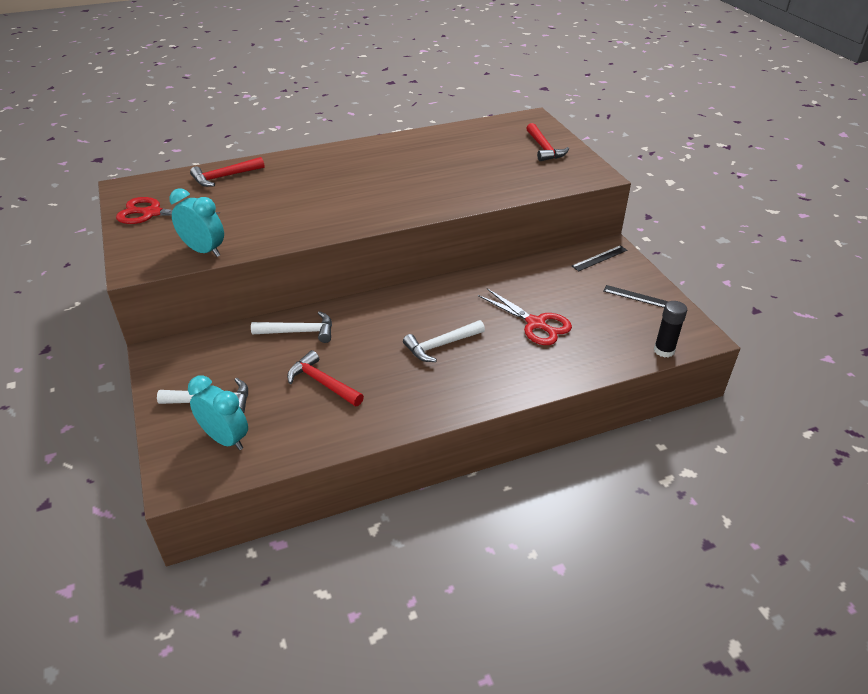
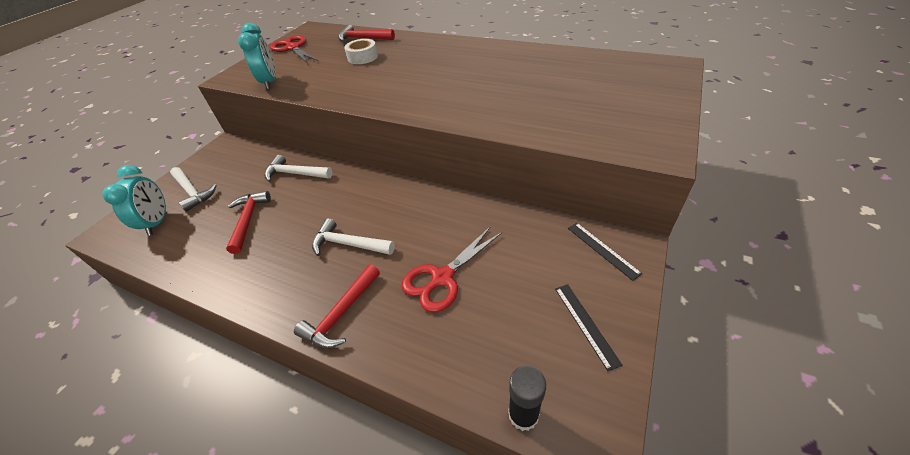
camera: 50 degrees right, 5 degrees up
white hammer [251,311,332,343] -> white hammer turned 150 degrees clockwise [264,155,332,182]
red scissors [478,288,572,345] -> red scissors turned 45 degrees clockwise [401,226,502,313]
red hammer [526,123,569,161] -> red hammer moved to [294,264,380,348]
black ruler [572,245,627,271] -> black ruler turned 45 degrees clockwise [568,223,642,281]
none -> white tape [344,39,378,64]

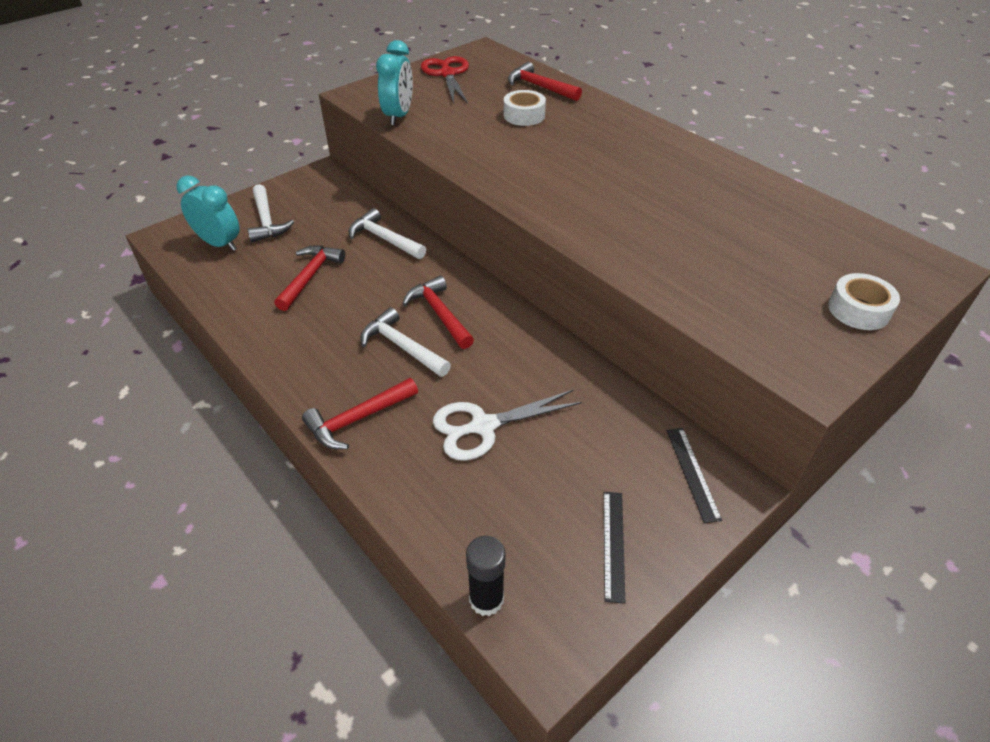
camera: 20 degrees right, 0 degrees up
turquoise clock [102,165,166,236] -> turquoise clock turned 75 degrees counterclockwise [177,175,240,251]
red scissors [401,226,502,313] -> white scissors [433,389,582,461]
none -> red hammer [403,276,474,349]
none -> white tape [828,273,900,330]

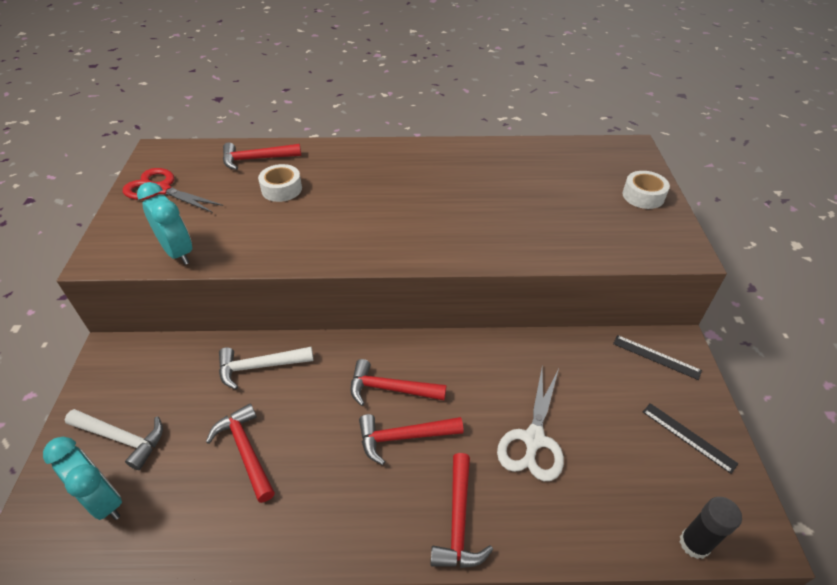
camera: 50 degrees left, 0 degrees up
turquoise clock [177,175,240,251] -> turquoise clock turned 60 degrees clockwise [43,437,122,520]
white hammer [361,307,451,377] -> red hammer [359,414,463,465]

